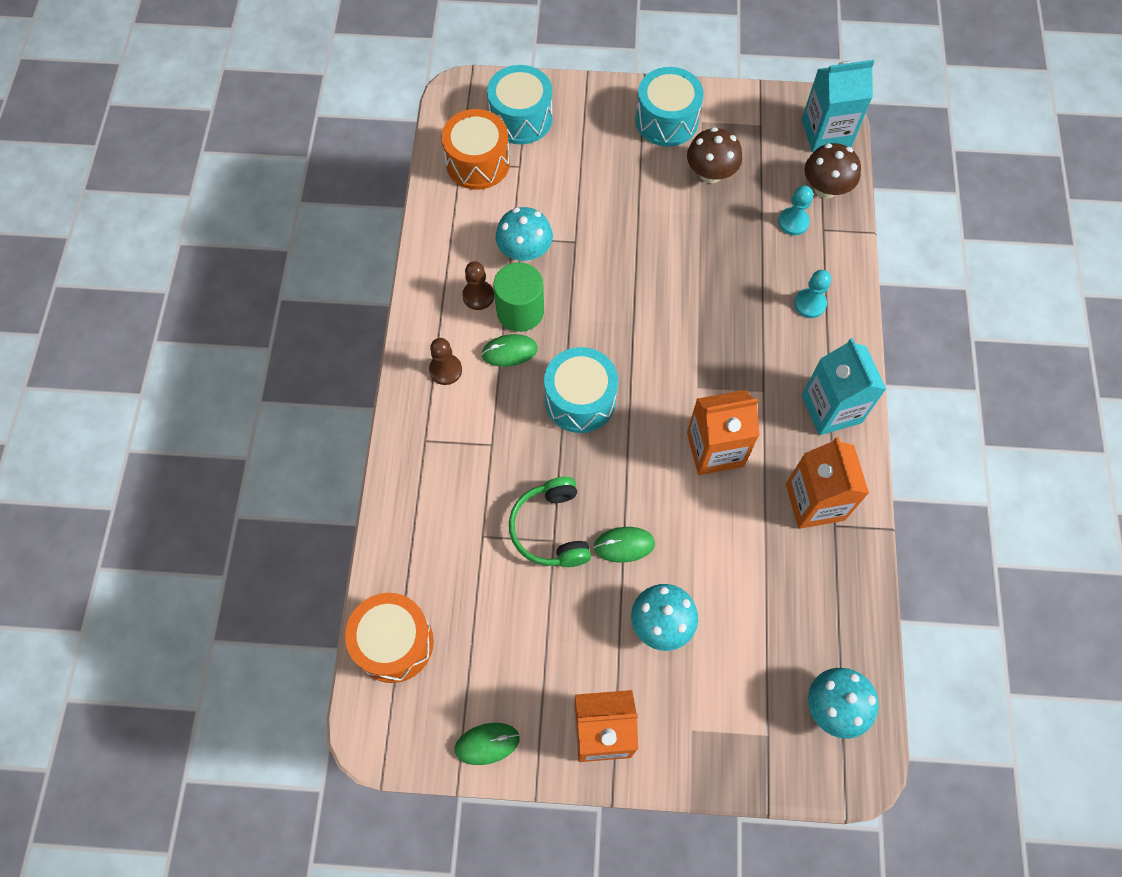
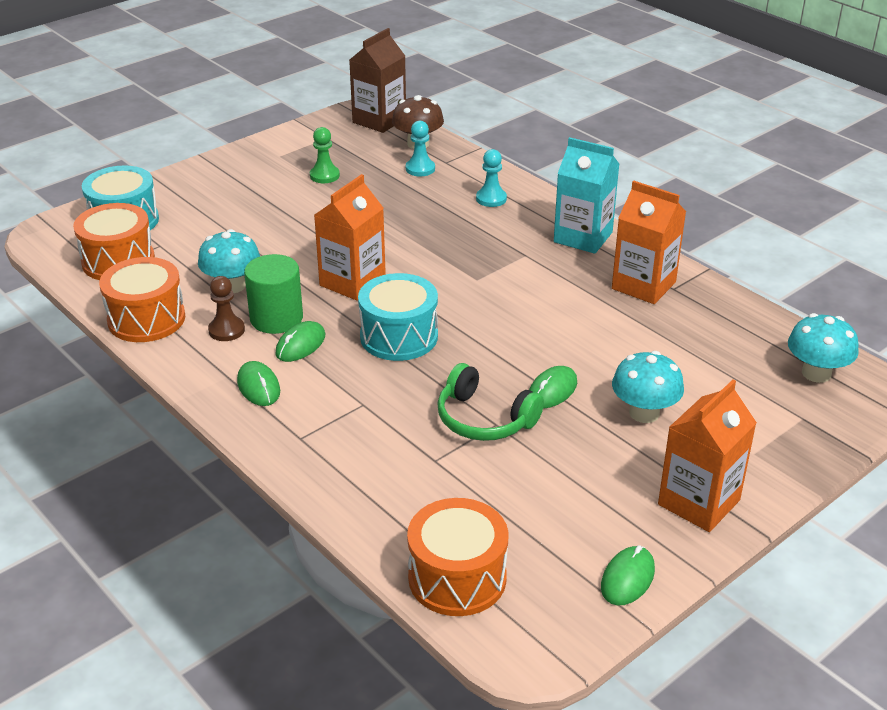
camera: 45 degrees left, 30 degrees down
brown pawn [429,338,462,385] -> green mouse [237,361,280,406]
turquoise drum [635,67,704,147] -> none
brown mushroom [687,127,742,183] -> green pawn [310,127,340,183]
orange carton [687,390,759,475] -> orange carton moved to [314,174,386,301]
turquoise carton [801,60,874,152] -> brown carton [349,28,406,133]
none -> orange drum [99,257,185,342]

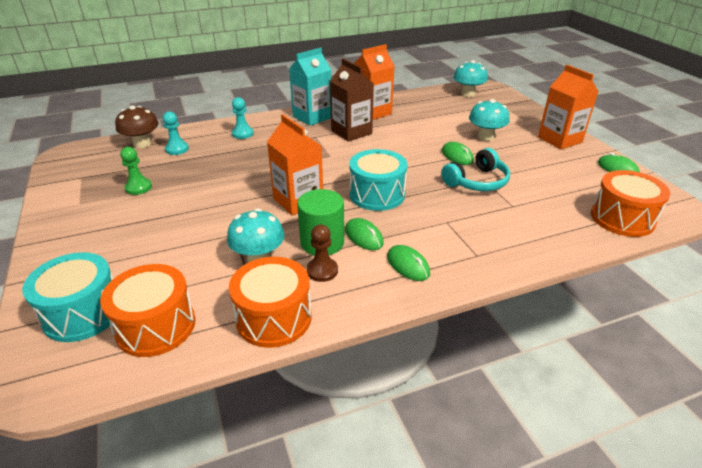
camera: 70 degrees left, 0 degrees up
green mouse [237,361,280,406] -> green mouse turned 60 degrees clockwise [387,245,430,281]
brown carton [349,28,406,133] -> brown carton moved to [330,59,374,142]
green headphones [437,363,544,441] -> turquoise headphones [441,148,510,191]

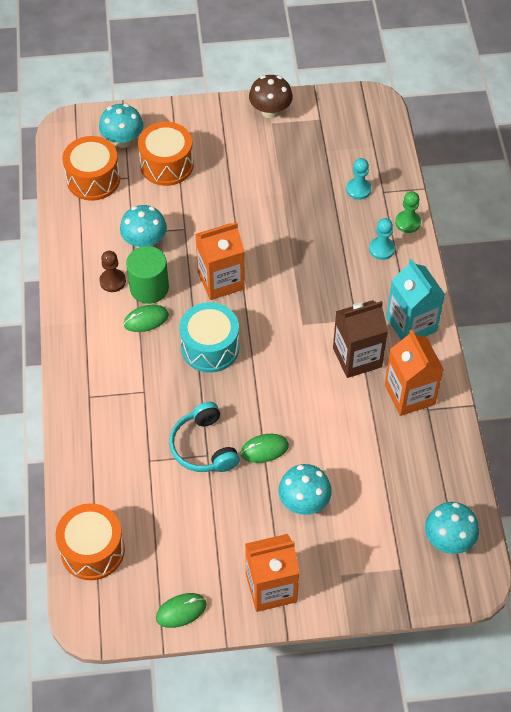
camera: 105 degrees right, 20 degrees up
turquoise drum [22,252,113,342] -> turquoise mushroom [99,104,143,148]
brown mushroom [115,105,159,148] -> brown mushroom moved to [249,75,293,118]
green pawn [120,147,152,195] -> green pawn moved to [395,191,421,233]
orange drum [229,257,312,348] -> orange drum moved to [138,122,194,186]
green mouse [387,245,430,281] -> none

